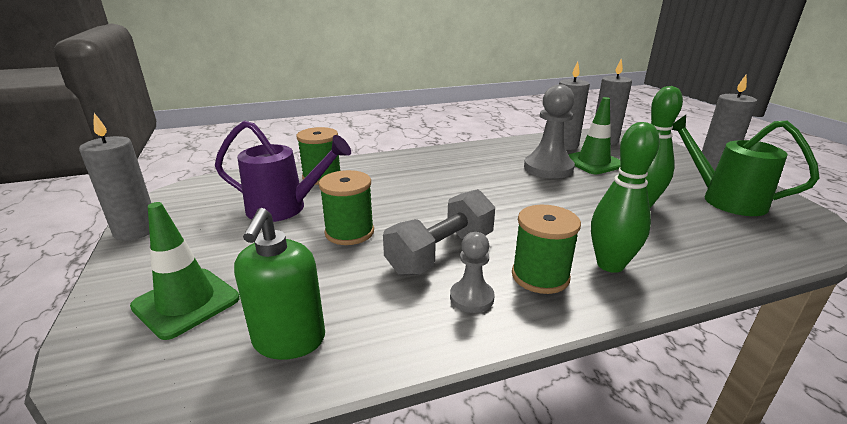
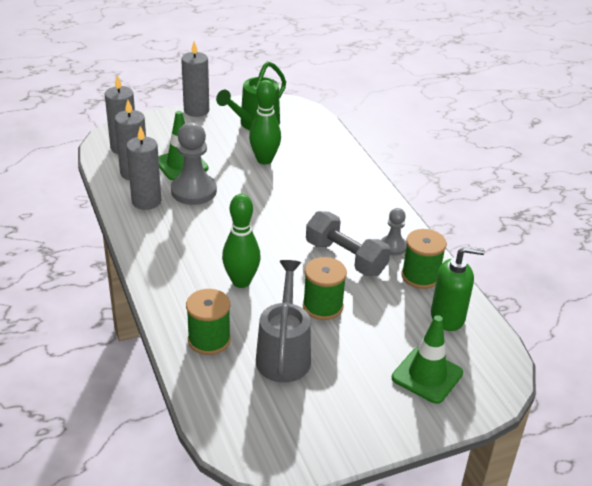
camera: 95 degrees left, 10 degrees up
grey candle [79,113,151,241] -> grey candle moved to [126,126,161,210]
purple watering can [215,120,351,222] -> grey watering can [256,260,311,383]
green spool [512,205,581,294] -> green spool moved to [401,229,447,289]
green bowling pin [591,122,660,273] -> green bowling pin moved to [222,194,261,288]

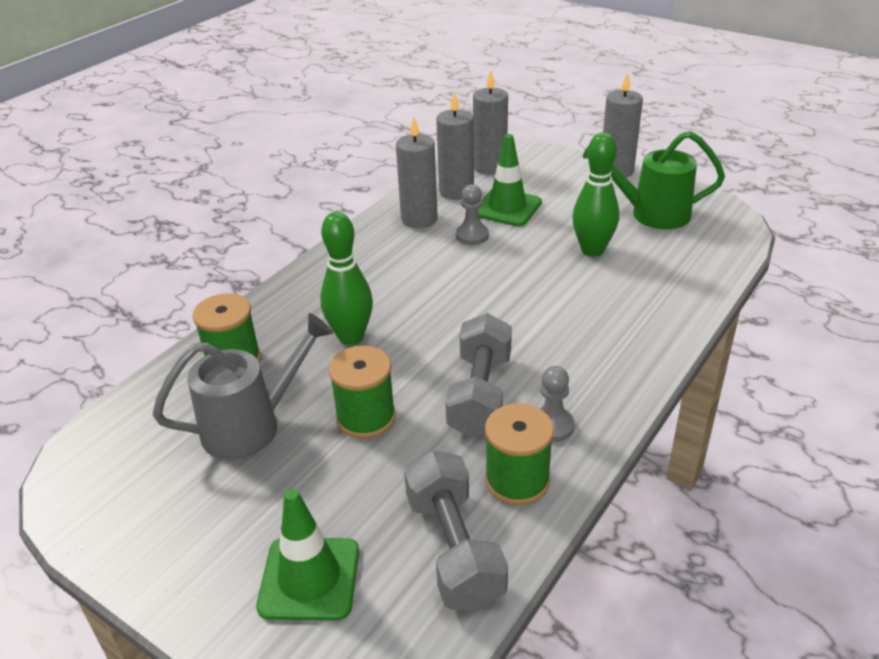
camera: 60 degrees right, 0 degrees up
grey pawn [171,122,217,205] -> grey pawn [456,184,489,245], size x0.56
green soap dispenser [431,246,485,331] -> grey dumbbell [404,450,508,611]

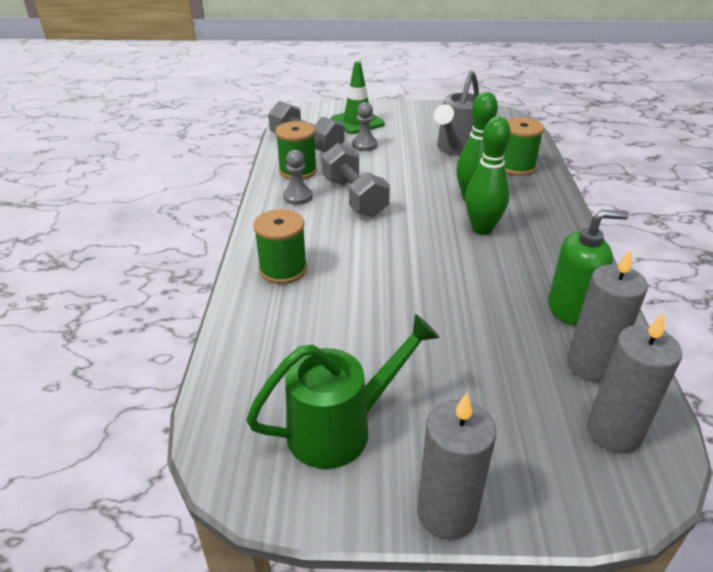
camera: 145 degrees right, 0 degrees up
green spool [328,346,396,439] -> green spool moved to [253,209,307,284]
grey candle [396,117,438,228] -> green soap dispenser [548,210,628,326]
grey pawn [456,184,489,245] -> grey pawn moved to [352,102,378,151]
green traffic cone [478,134,542,226] -> none
green bowling pin [573,132,619,257] -> green bowling pin moved to [465,117,511,235]

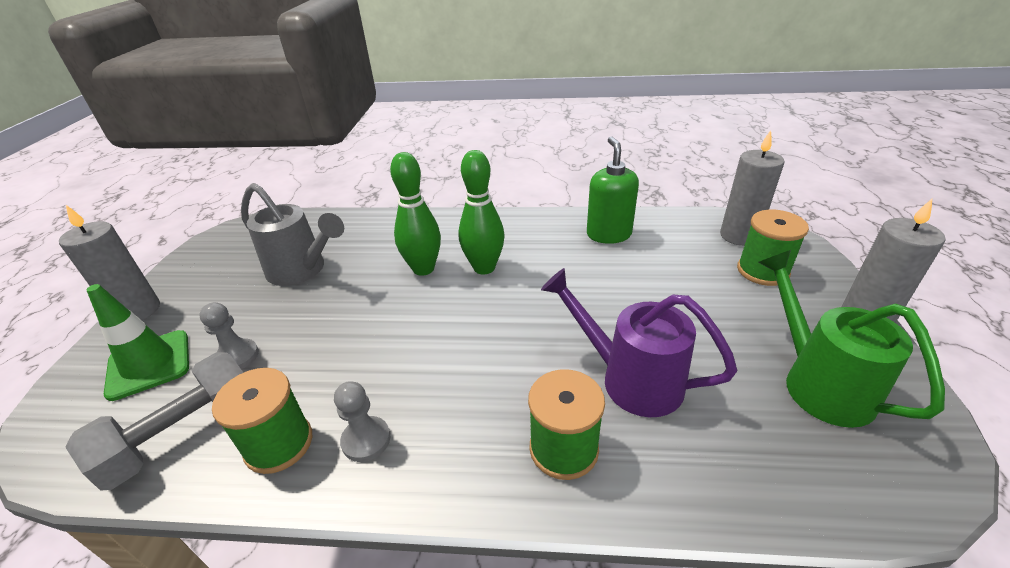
camera: 85 degrees left, 0 degrees up
grey dumbbell [322,143,390,217] -> none
green spool [503,117,544,176] -> green spool moved to [737,210,809,286]
grey candle [567,249,648,382] -> grey candle moved to [59,205,160,320]
none -> purple watering can [541,268,737,417]

